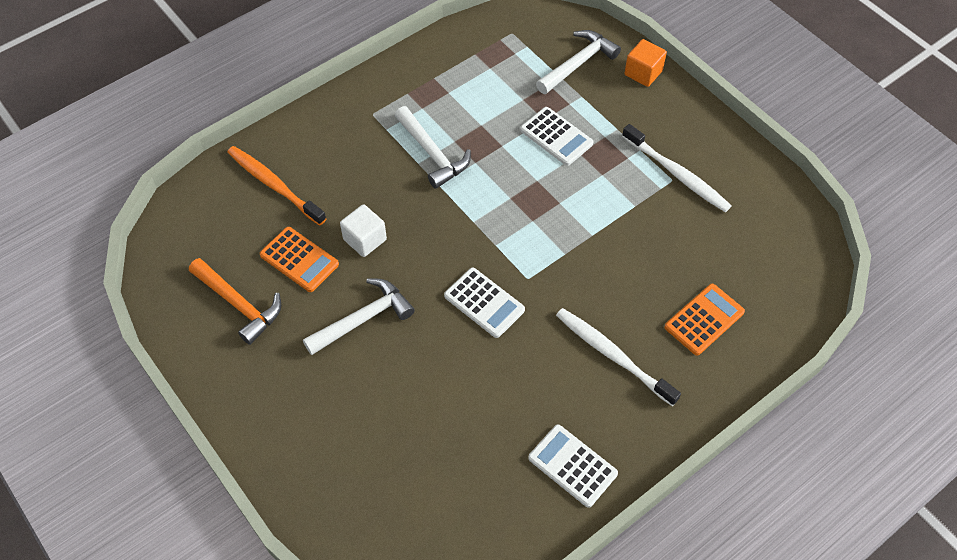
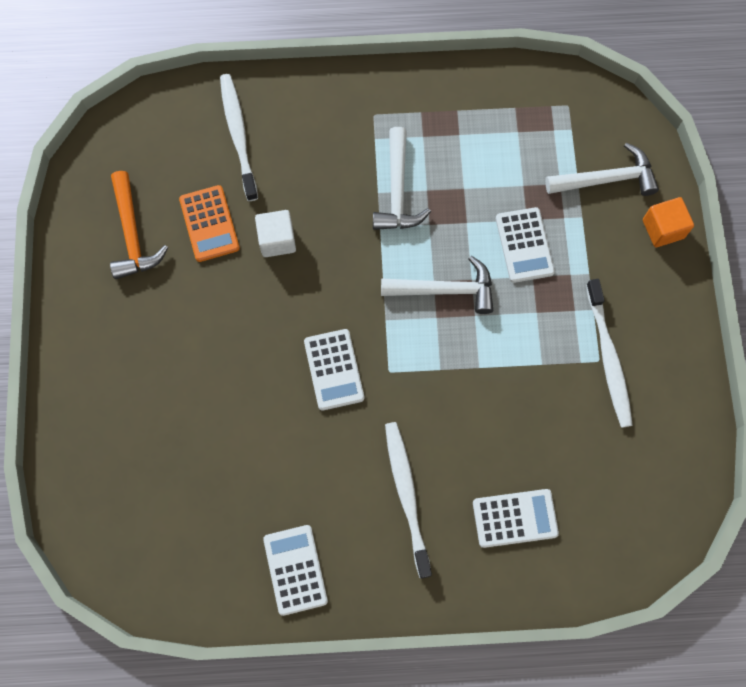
camera: 35 degrees right, 15 degrees up
orange toothbrush [227,146,326,225] -> white toothbrush [220,74,258,201]
white hammer [303,279,415,355] -> white hammer moved to [381,256,493,314]
orange calculator [665,284,745,355] -> white calculator [473,489,559,548]

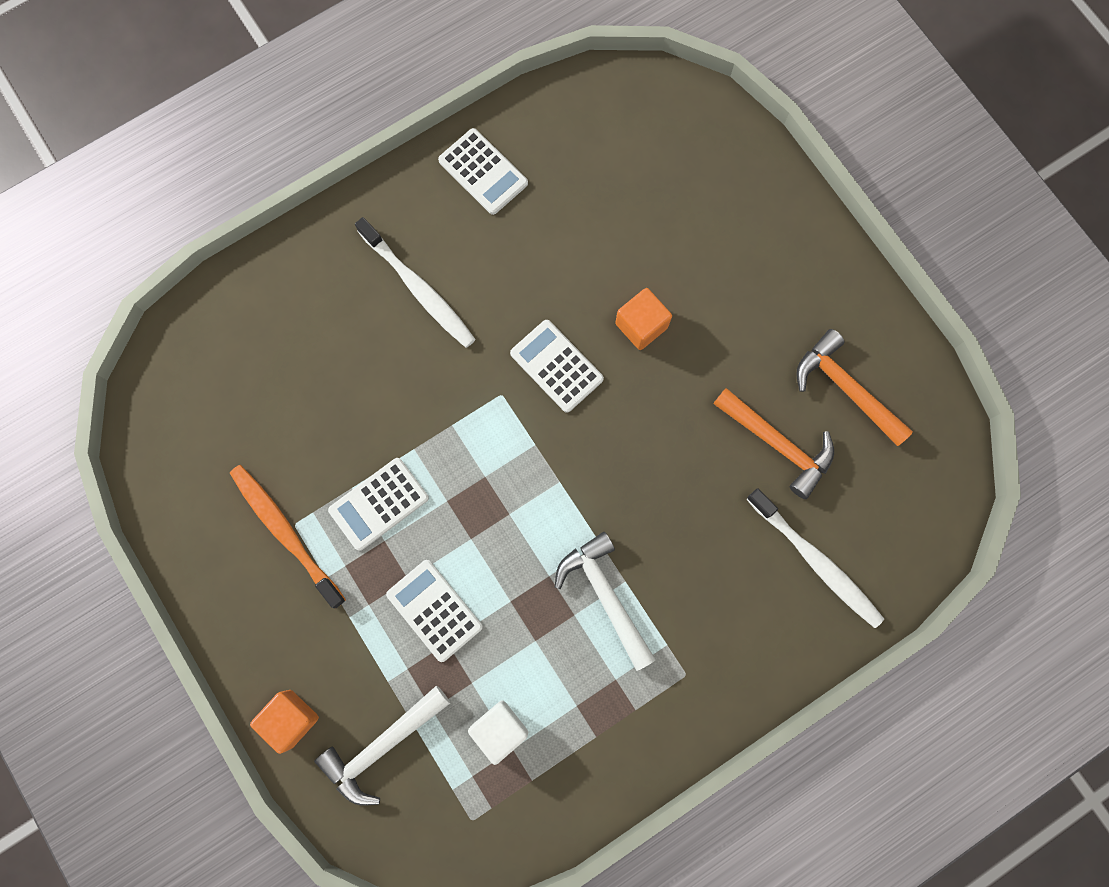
camera: 150 degrees right, 5 degrees up
orange calculator [179,185,240,262] -> orange hammer [713,388,834,499]
white cube [255,210,296,257] -> white cube moved to [468,700,528,765]
white hammer [381,256,493,314] -> none
white calculator [473,489,559,548] -> white calculator moved to [328,458,429,551]
white toothbrush [586,279,633,428] -> orange toothbrush [230,465,346,609]
none -> orange cube [615,288,672,350]

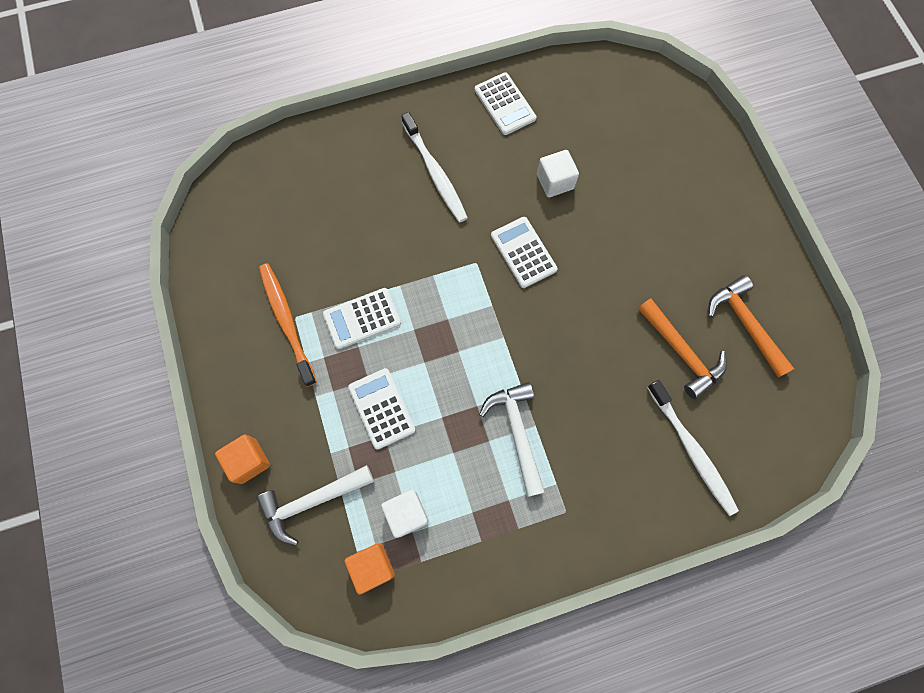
camera: 15 degrees right, 5 degrees down
orange cube [615,288,672,350] -> orange cube moved to [345,543,395,594]
none -> white cube [537,150,579,198]

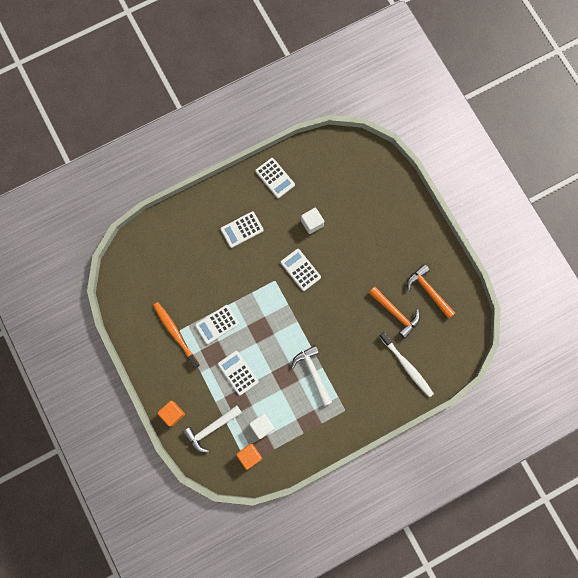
camera: 10 degrees left, 5 degrees up
white toothbrush [401,112,468,222] -> white calculator [221,212,264,248]

